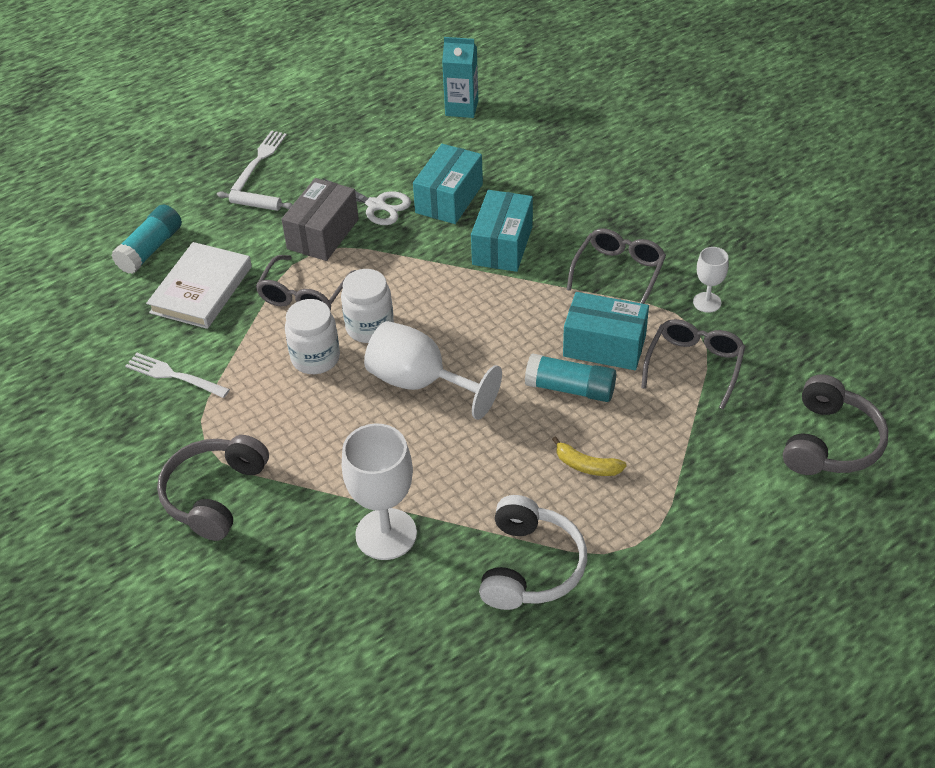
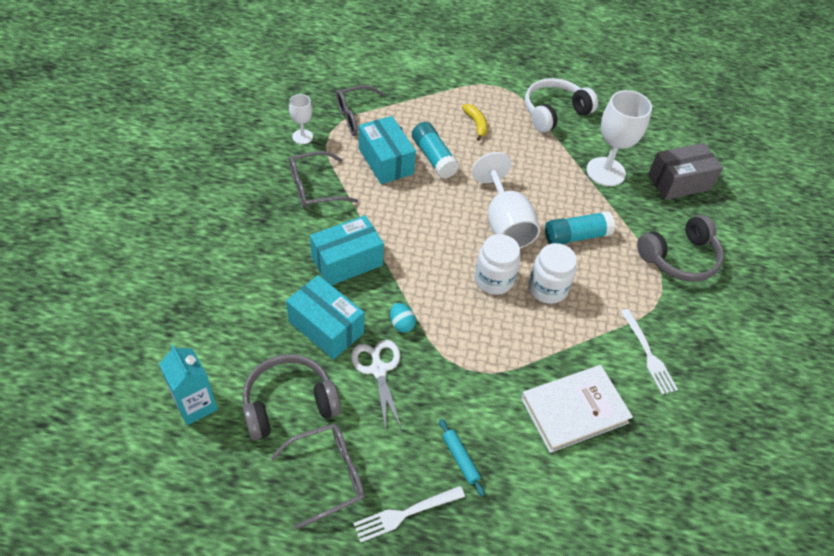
camera: 140 degrees left, 5 degrees up
turquoise glue stick [111,205,182,274] -> turquoise glue stick moved to [545,211,615,244]
white rolling pin [217,190,293,211] -> turquoise rolling pin [439,419,485,496]
grey glasses [256,255,356,310] -> grey glasses moved to [270,424,365,530]
grey box [281,178,359,261] -> grey box moved to [648,143,723,200]
turquoise box [413,144,483,224] -> turquoise box turned 60 degrees clockwise [286,275,364,360]
grey headphones [783,374,889,475] -> grey headphones moved to [242,354,341,440]
none -> turquoise egg [390,303,416,333]

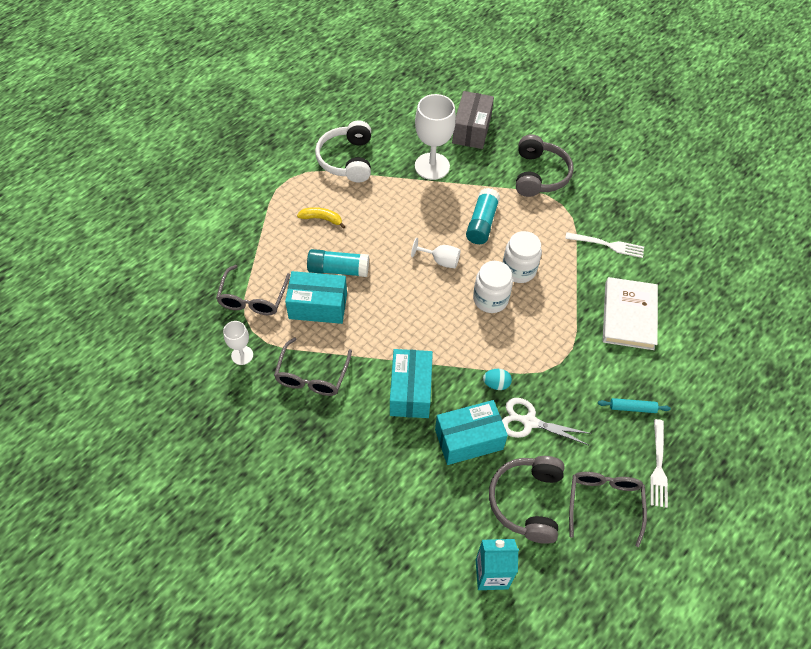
camera: 55 degrees left, 5 degrees up
white goblet [472,152,540,248] -> white goblet [411,238,461,268], size x0.53

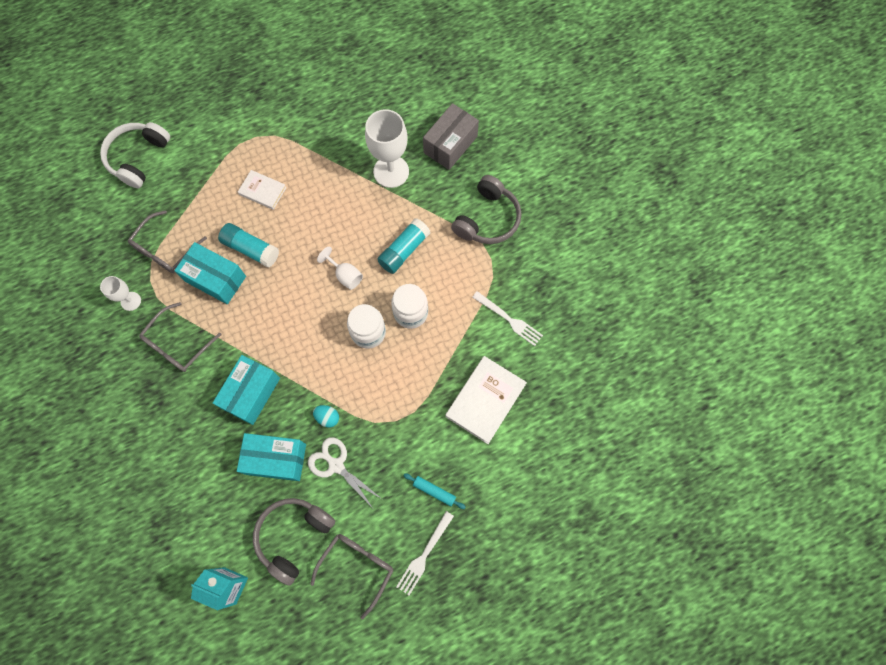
camera: 25 degrees right, 15 degrees up
yellow banana [297,207,345,229] -> white book [238,170,287,210]
white headphones [315,120,371,183] -> white headphones moved to [100,122,170,188]

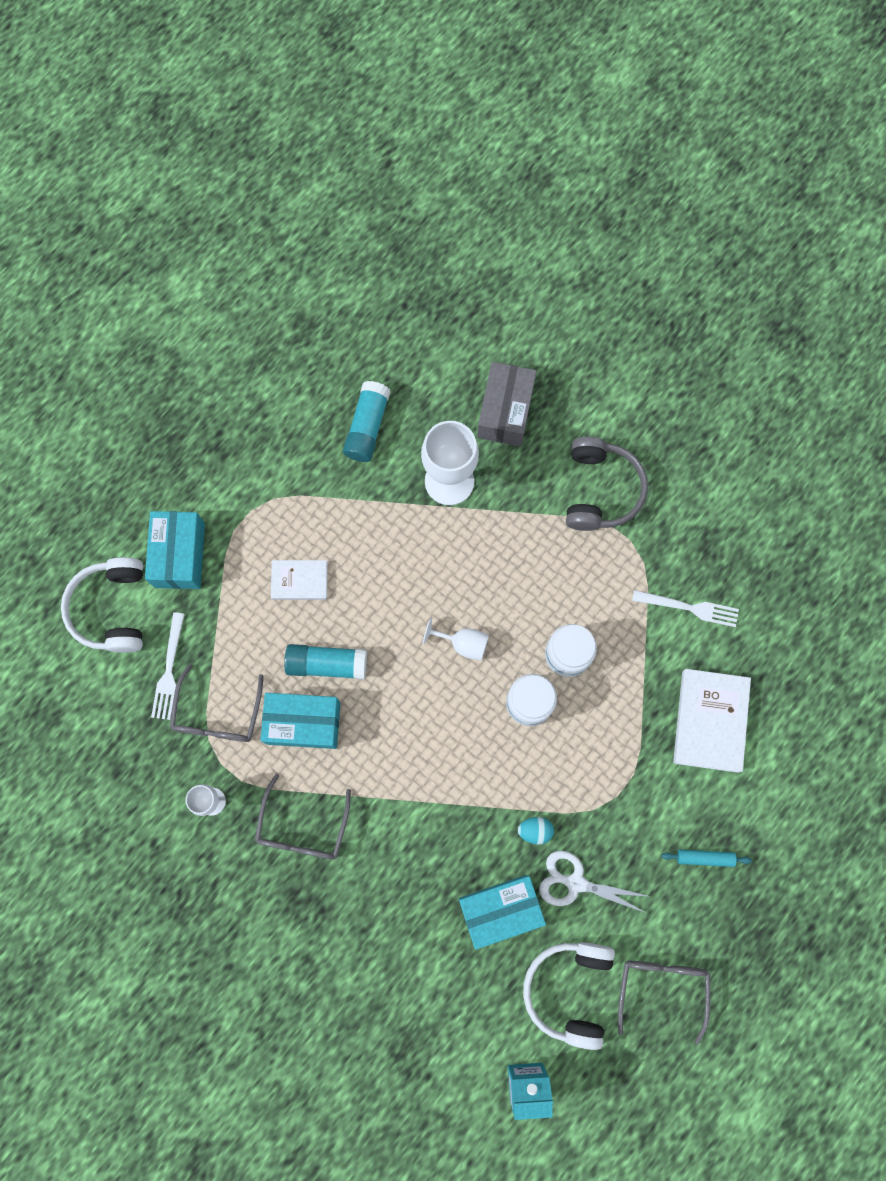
camera: 25 degrees left, 5 degrees up
turquoise box [213,355,280,425] -> turquoise box moved to [145,511,205,589]
grey headphones [253,498,335,586] -> white headphones [523,942,615,1050]
turquoise glue stick [377,218,430,274] -> turquoise glue stick moved to [343,381,391,462]
white fork [396,511,454,595] -> white fork moved to [151,612,185,720]

